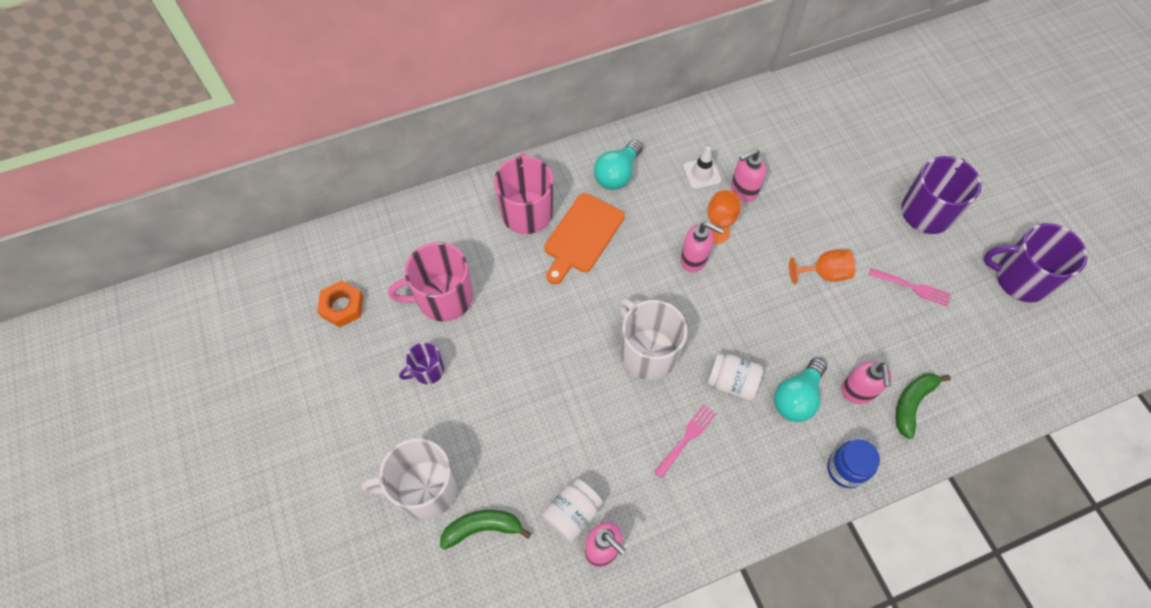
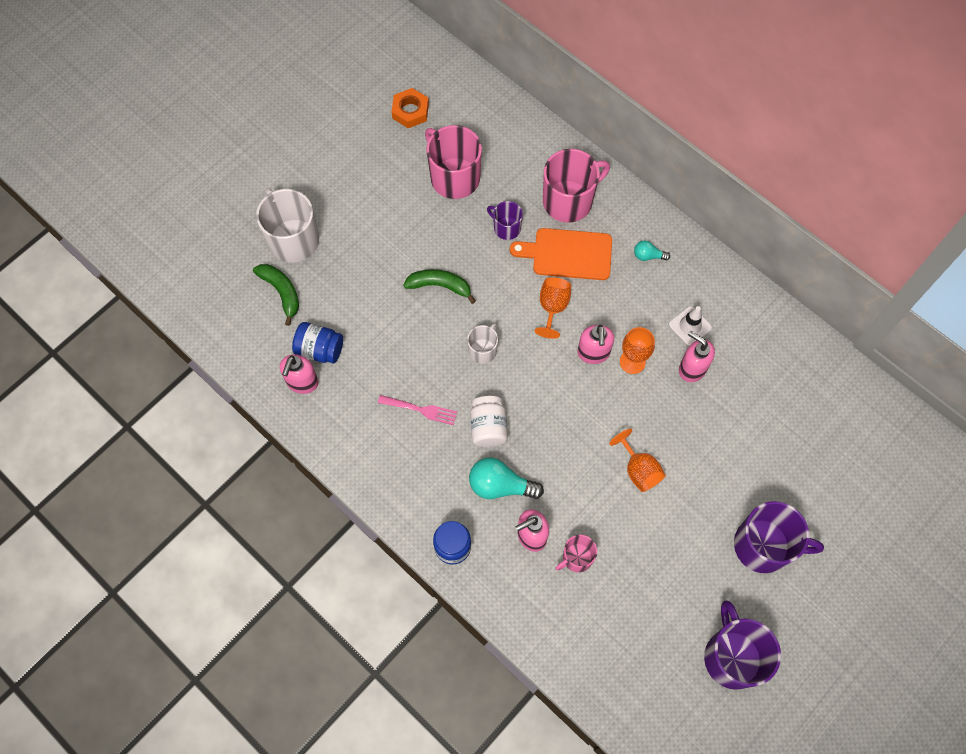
camera: 65 degrees right, 5 degrees up
purple mug [399,342,444,384] -> purple mug moved to [487,201,523,240]
white jar [542,479,603,542] -> blue jar [292,322,343,363]
turquoise light bulb [594,140,643,190] -> turquoise light bulb [634,241,670,261], size x0.53
white mug [619,298,688,380] -> white mug [467,323,498,364], size x0.53
pink fork [869,268,951,307] -> none
green banana [895,373,951,439] -> green banana moved to [404,269,476,304]
none -> orange goblet [534,277,571,339]
none -> pink mug [555,535,597,572]

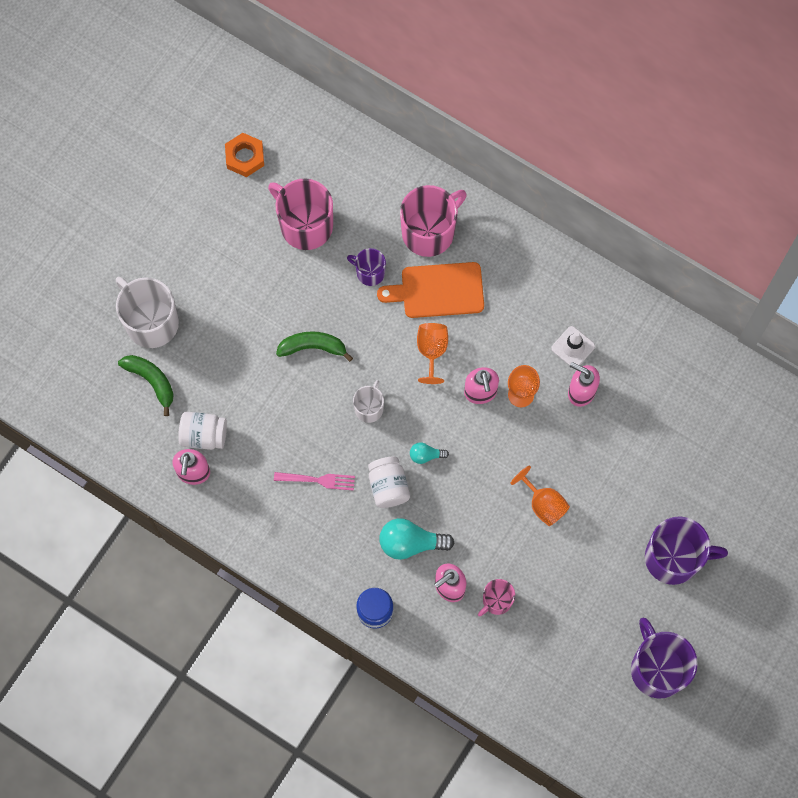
camera: 10 degrees left, 5 degrees up
blue jar [292,322,343,363] -> white jar [178,412,227,450]
turquoise light bulb [634,241,670,261] -> turquoise light bulb moved to [410,442,449,464]

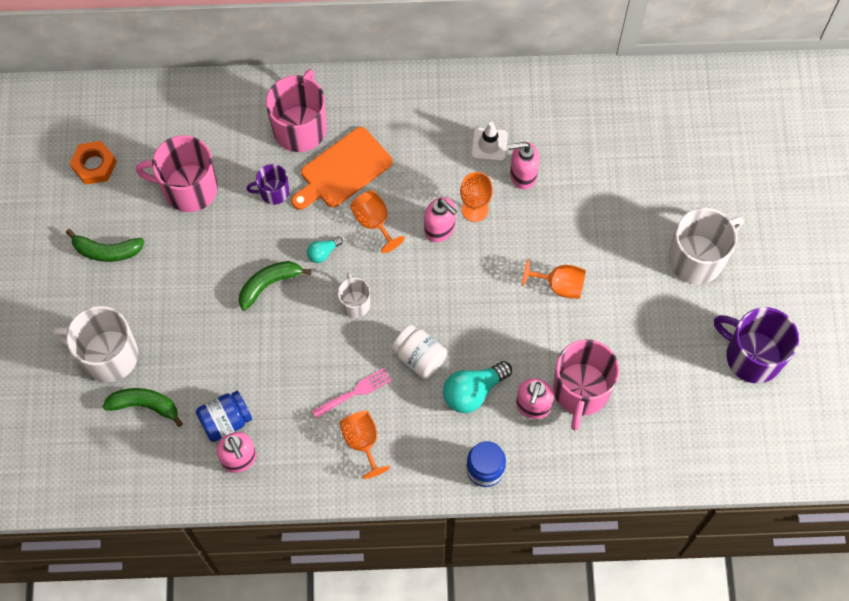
camera: 35 degrees left, 5 degrees down
white jar [178,412,227,450] -> blue jar [196,391,252,442]
turquoise light bulb [410,442,449,464] -> turquoise light bulb moved to [307,236,343,263]
pink mug [478,579,515,617] -> pink mug [553,339,620,430], size x1.87
purple mug [645,517,728,585] -> white mug [668,208,744,284]
none -> green banana [66,229,144,262]
none -> orange goblet [340,411,390,479]

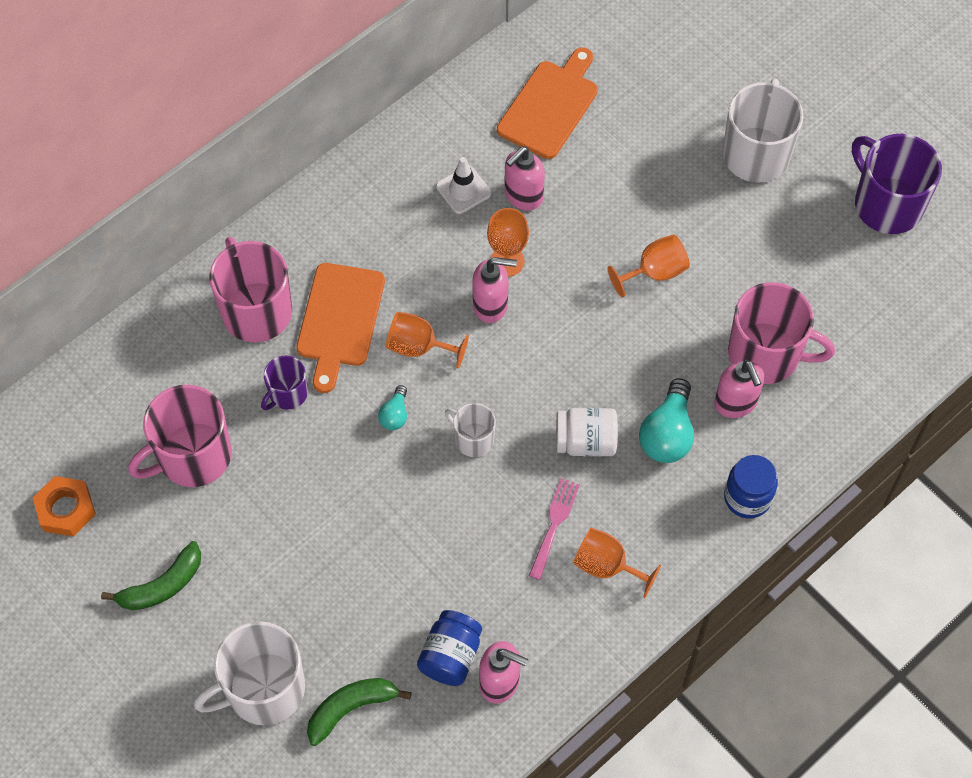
camera: 40 degrees left, 5 degrees down
green banana [239,261,312,311] -> none
pink mug [553,339,620,430] -> pink mug turned 45 degrees counterclockwise [728,282,835,384]
purple mug [714,307,799,383] -> purple mug turned 60 degrees clockwise [852,134,942,234]
none -> orange cutting board [497,47,598,159]

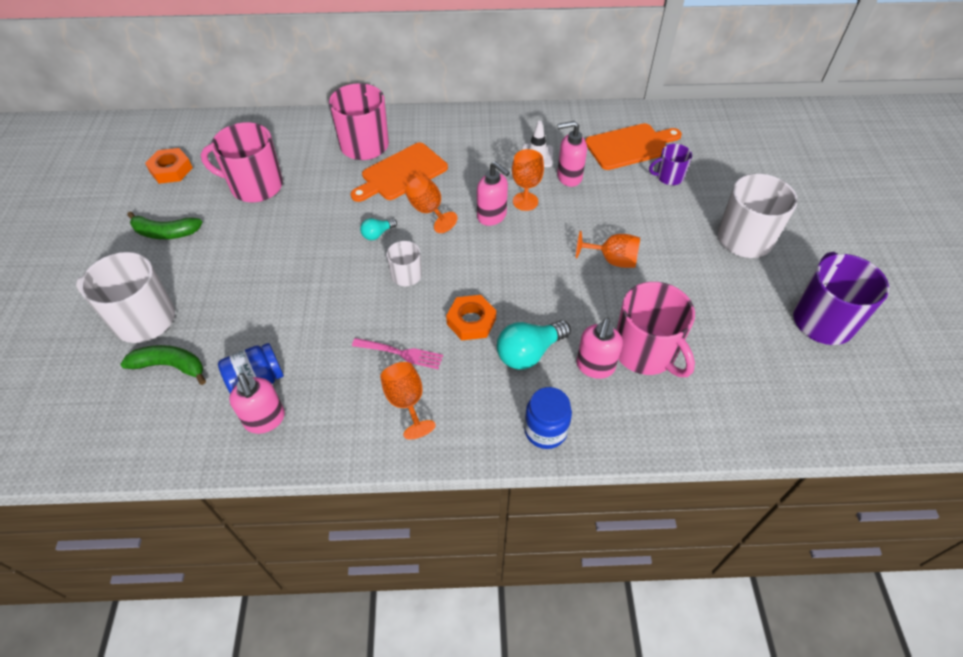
camera: 40 degrees right, 10 degrees down
purple mug [261,356,308,410] -> purple mug moved to [649,144,692,185]
pink fork [529,478,580,580] -> pink fork turned 45 degrees clockwise [352,338,443,369]
white jar [556,408,618,457] -> orange nut [446,295,496,340]

